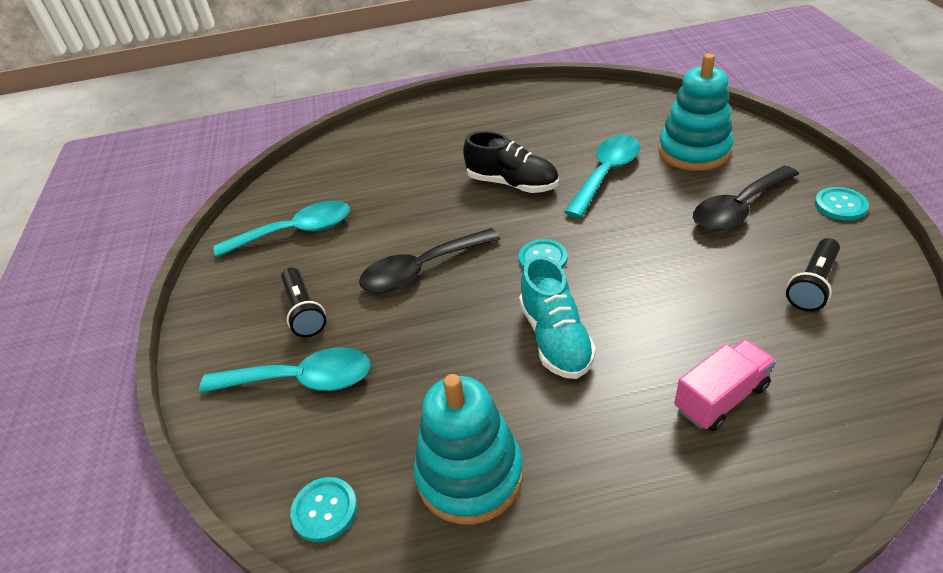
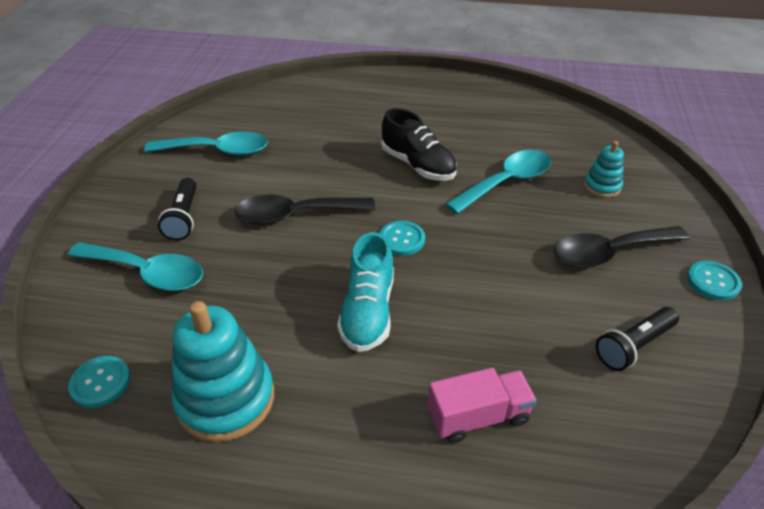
camera: 15 degrees right, 0 degrees up
turquoise stacking toy [658,54,733,171] -> turquoise stacking toy [584,141,624,198], size x0.52

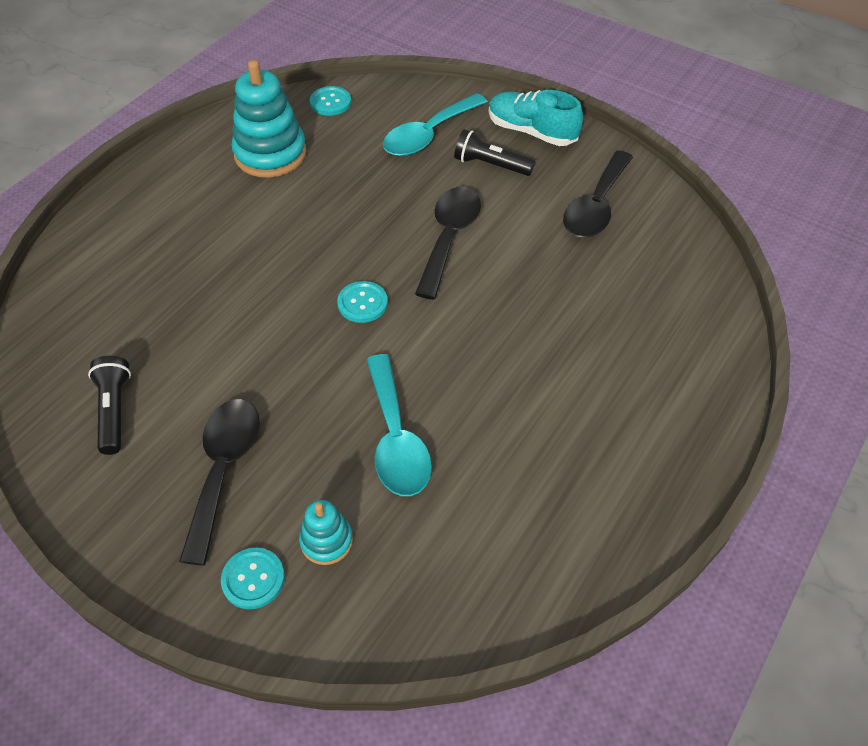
camera: 115 degrees right, 10 degrees up
turquoise spoon [144,131,268,156] -> black spoon [563,150,633,238]
turquoise shoe [337,232,394,352] -> turquoise shoe moved to [488,90,583,146]
black shoe [381,108,457,181] -> none
pink truck [428,368,537,443] -> none
turquoise button [687,261,742,300] -> turquoise button moved to [221,548,285,609]

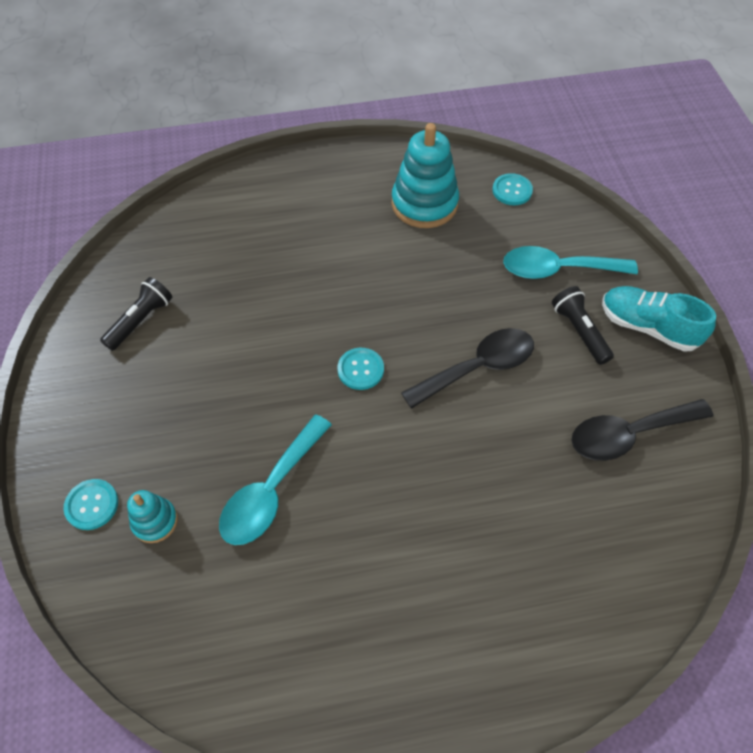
camera: 45 degrees right, 5 degrees up
black spoon [179,399,260,566] -> none
turquoise shoe [488,90,583,146] -> turquoise shoe turned 45 degrees counterclockwise [602,286,716,352]

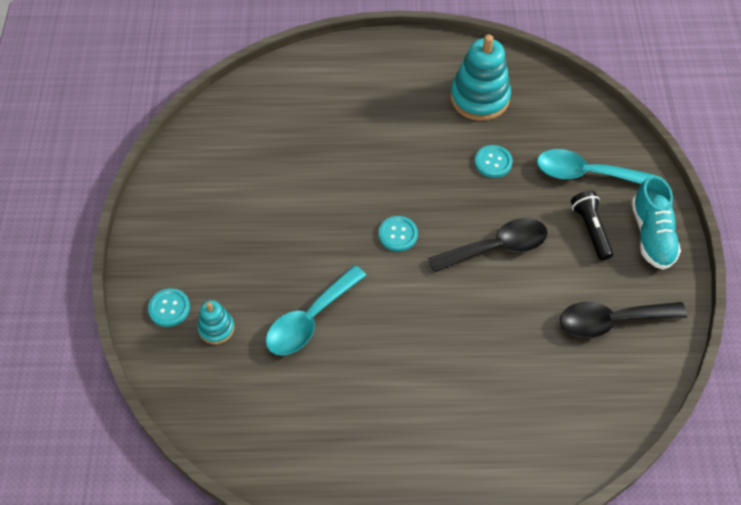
camera: 10 degrees right, 0 degrees up
black flashlight [100,277,172,351] -> none
turquoise button [492,173,533,205] -> turquoise button moved to [475,145,512,178]
turquoise shoe [602,286,716,352] -> turquoise shoe turned 135 degrees counterclockwise [631,175,681,270]

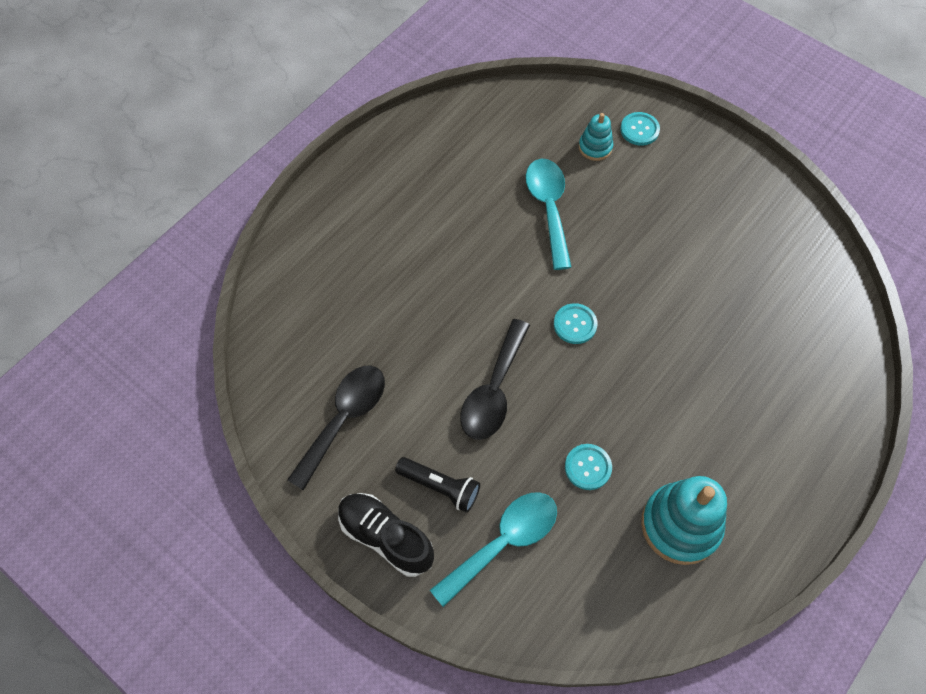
camera: 130 degrees right, 5 degrees up
turquoise shoe [631,175,681,270] -> black shoe [338,493,434,577]

